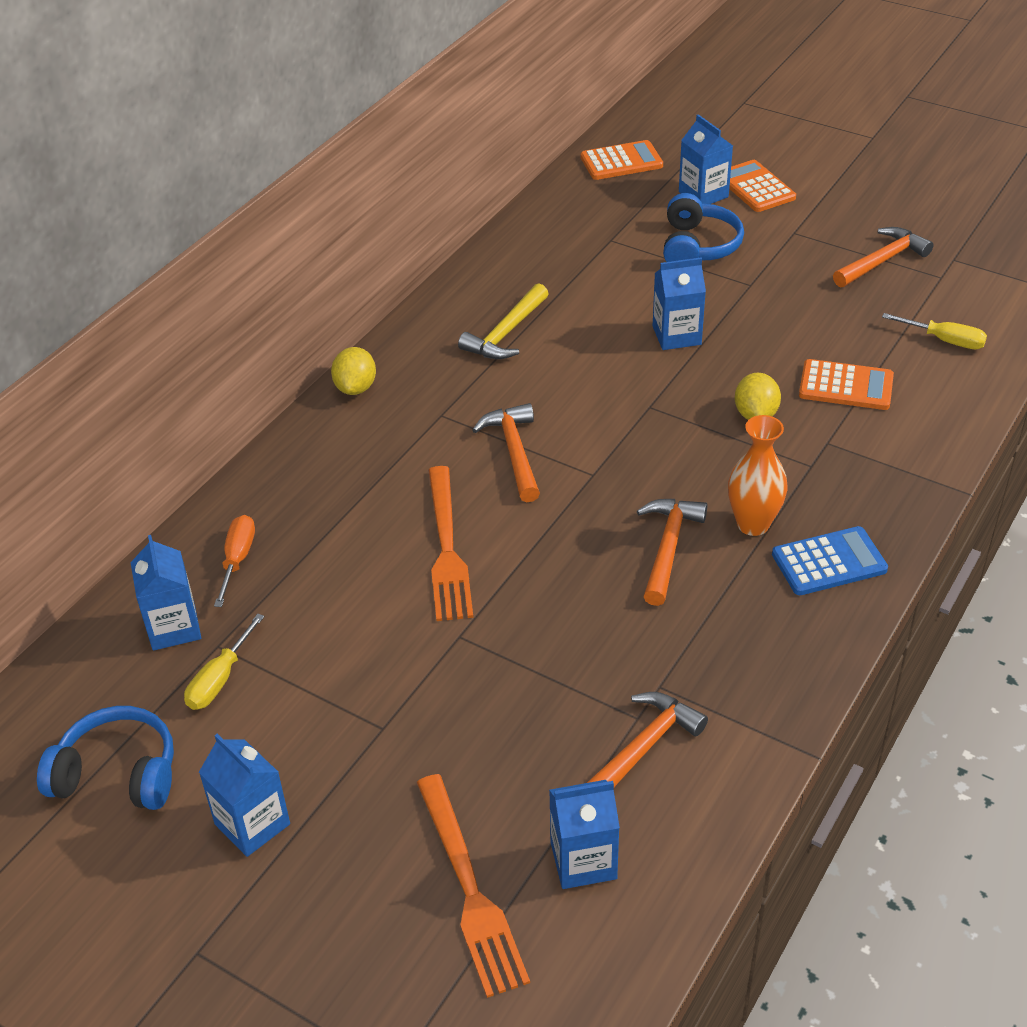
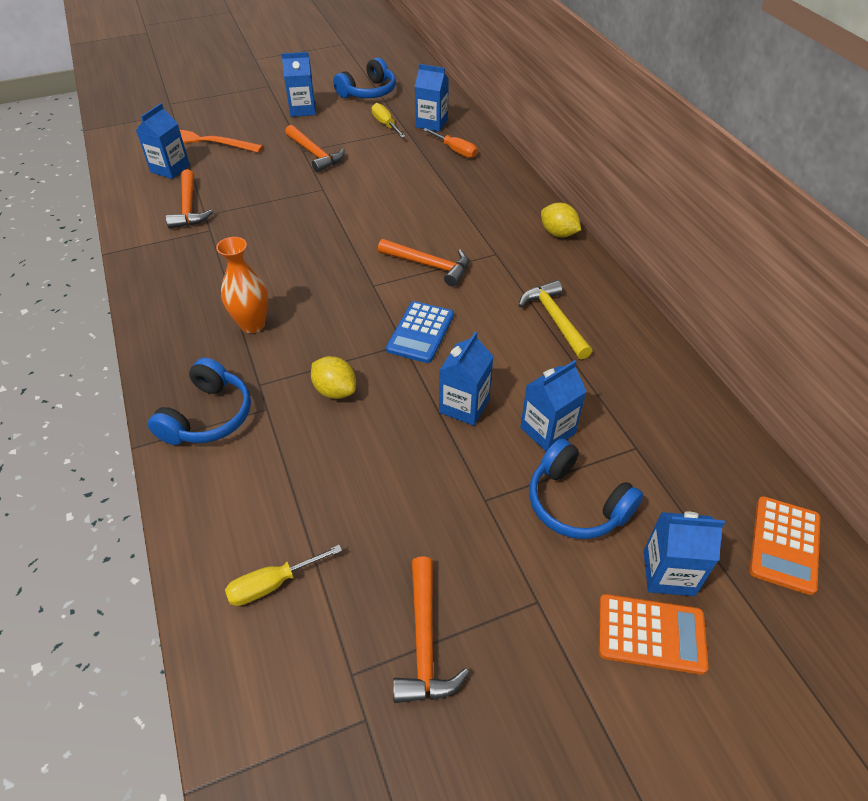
camera: 125 degrees right, 5 degrees up
orange fork [428,466,473,621] -> none
orange hammer [637,499,707,606] -> orange hammer moved to [285,125,345,172]
blue calculator [772,526,888,595] -> blue calculator moved to [386,301,454,363]
orange calculator [799,359,894,410] -> none
none -> blue headphones [148,357,251,445]
none -> blue carton [520,360,587,451]

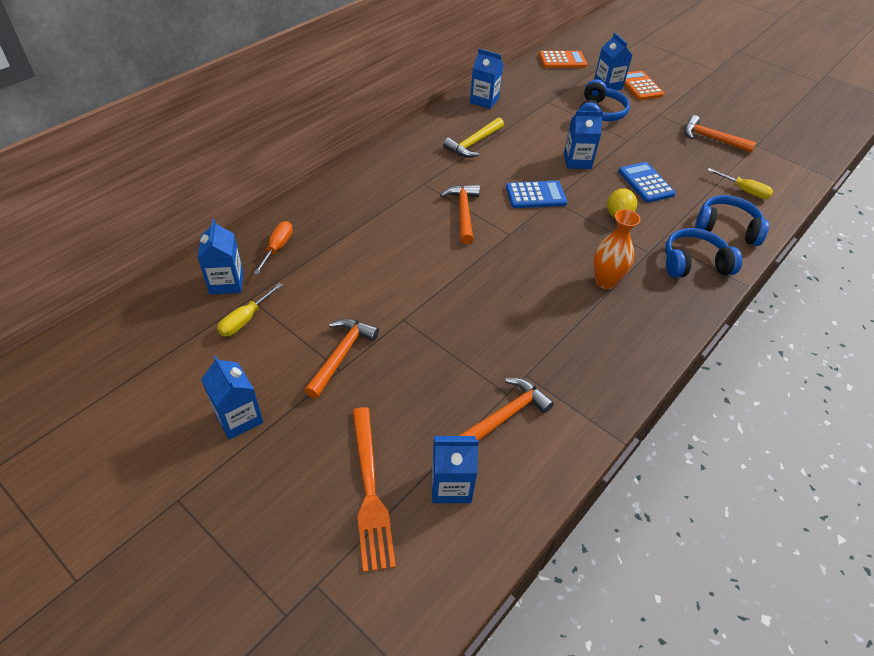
camera: 120 degrees left, 0 degrees up
blue headphones [333,57,396,98] -> blue headphones moved to [695,195,769,246]
orange hammer [393,557,469,703] -> orange hammer turned 120 degrees counterclockwise [684,115,757,153]
blue carton [520,360,587,451] -> blue carton moved to [470,49,503,109]
yellow lemon [541,203,581,237] -> none
none -> blue calculator [618,162,676,203]

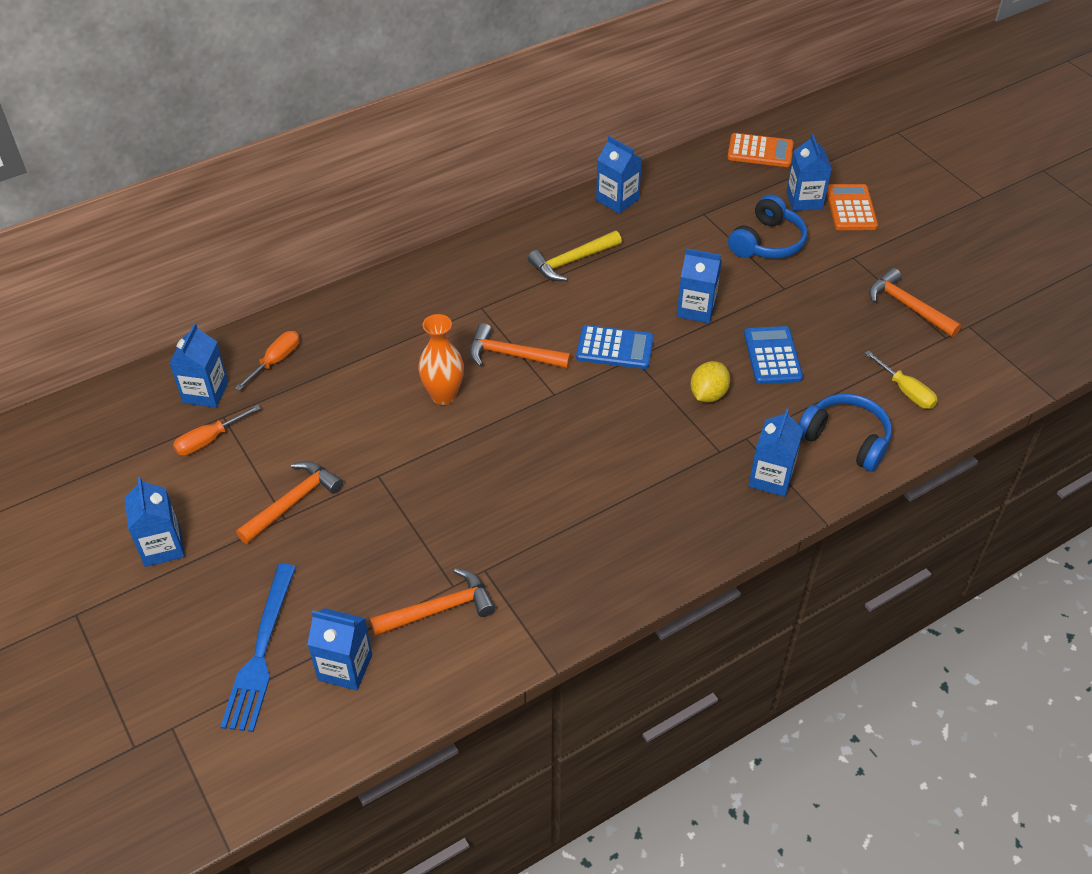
camera: 20 degrees right, 0 degrees up
yellow screwdriver [217,283,283,337] -> orange screwdriver [173,405,261,456]
orange fork [352,407,396,573] -> blue fork [220,564,296,732]
orange hammer [440,185,480,244] -> orange hammer turned 90 degrees counterclockwise [470,323,571,368]
orange vase [594,209,641,289] -> orange vase moved to [418,314,464,405]
blue headphones [665,228,742,278] -> blue carton [748,409,803,497]

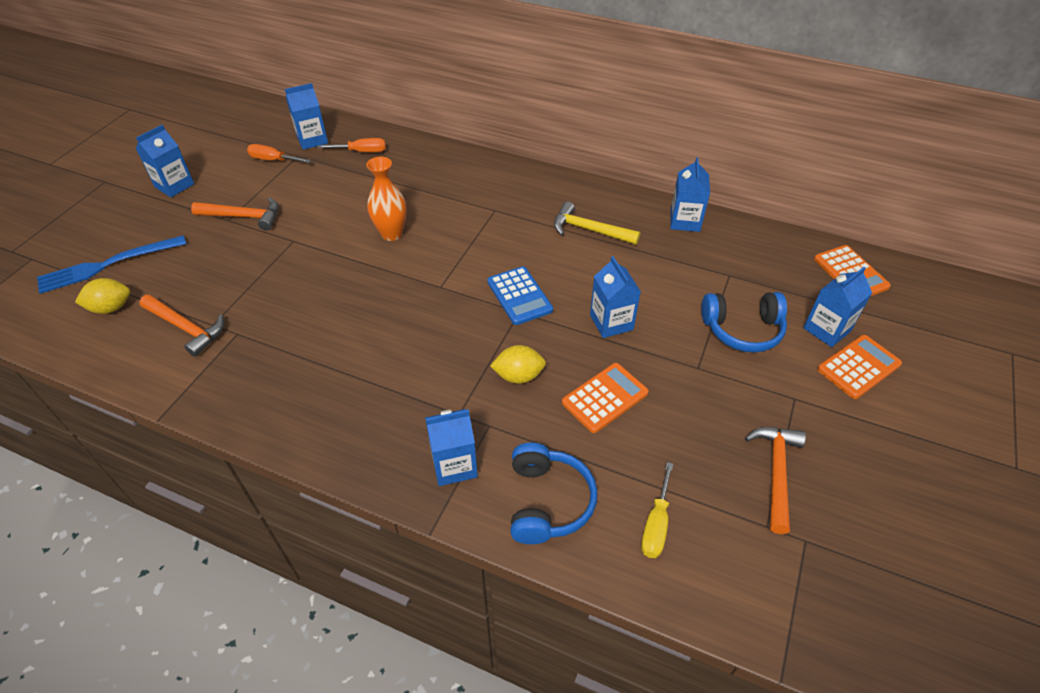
camera: 55 degrees right, 0 degrees up
blue carton [307,608,372,690] -> yellow lemon [75,278,130,314]
orange hammer [470,323,571,368] -> none
blue calculator [744,326,803,384] -> orange calculator [562,363,649,433]

